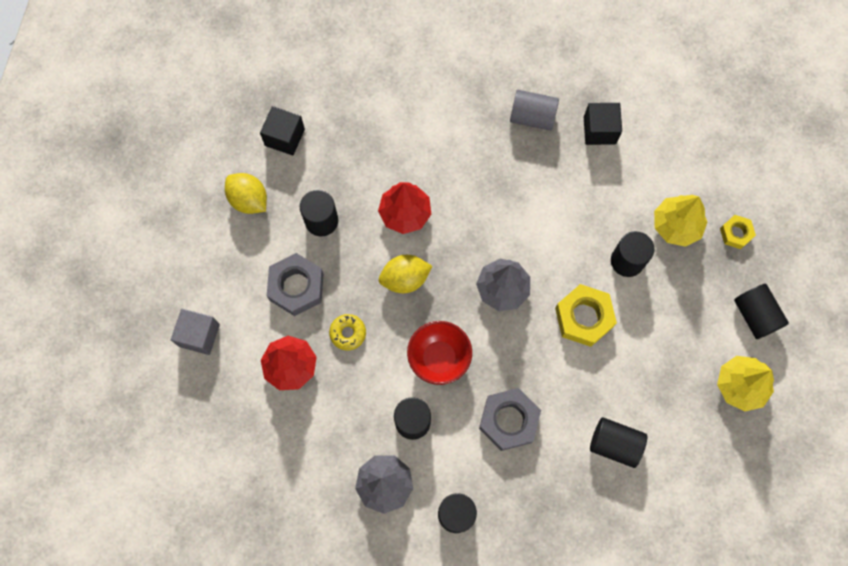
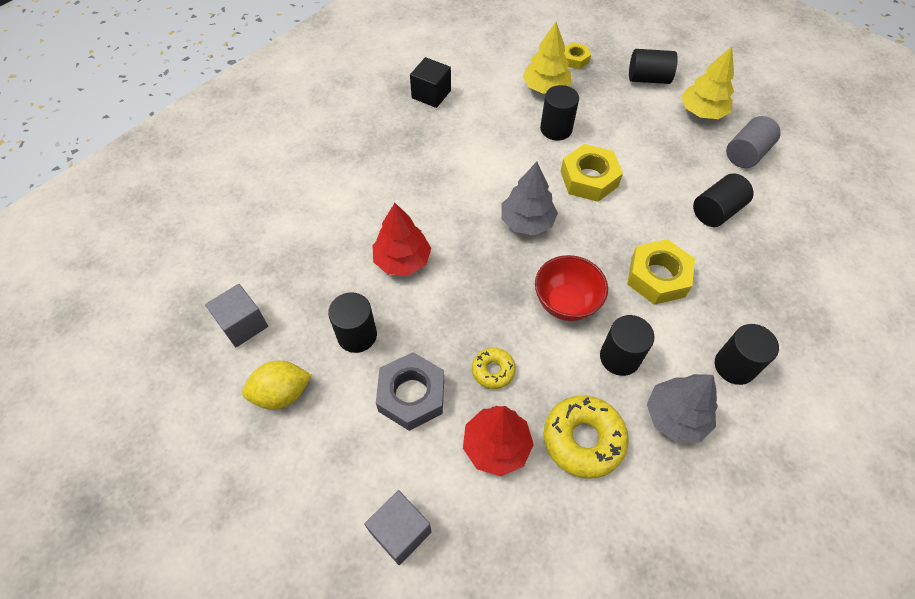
camera: 60 degrees left, 15 degrees down
black cube [260,106,305,156] -> grey cube [205,284,268,347]
yellow lemon [379,255,432,293] -> none
grey nut [479,388,541,451] -> yellow nut [627,239,695,305]
grey cylinder [510,90,559,131] -> grey cylinder moved to [726,116,781,168]
none -> yellow donut [544,396,629,479]

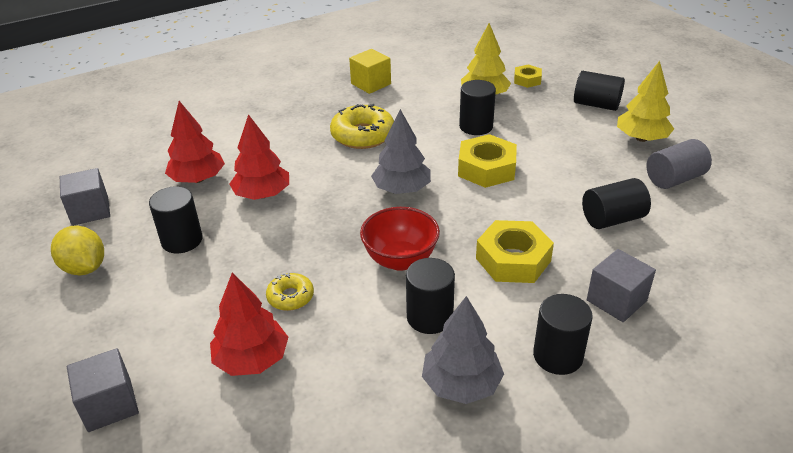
camera: 20 degrees right, 20 degrees down
yellow lemon [242,361,312,410] -> yellow lemon turned 45 degrees clockwise [51,226,104,275]
grey nut [376,352,444,431] -> none
black cube [410,57,451,108] -> yellow cube [349,49,391,94]
yellow donut [544,396,629,479] -> yellow donut moved to [330,104,394,149]
none -> red tree [165,101,225,183]
none -> grey cube [587,249,656,322]

